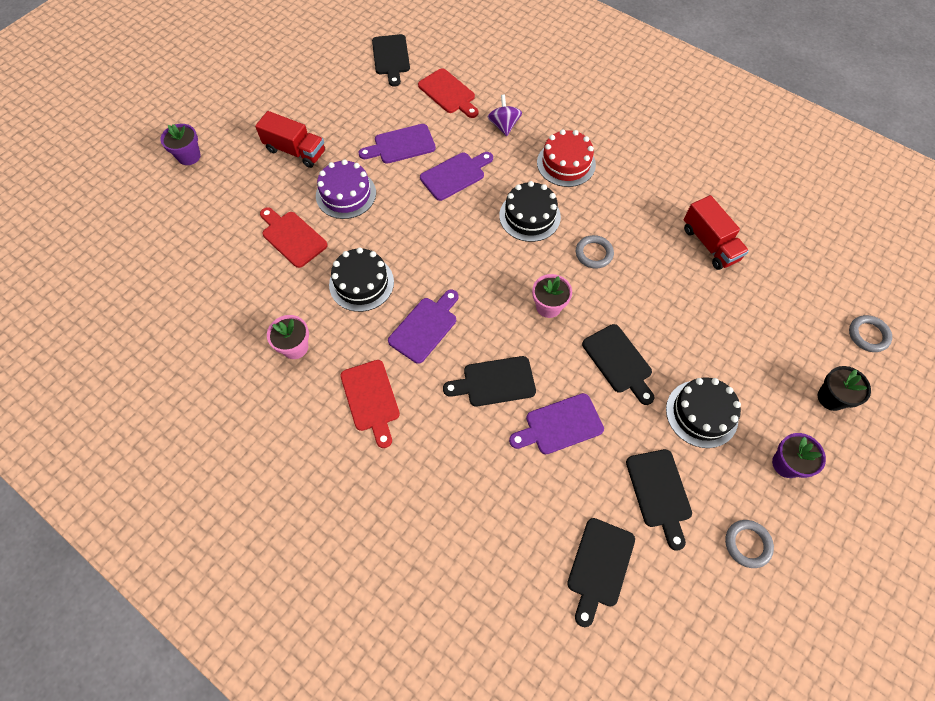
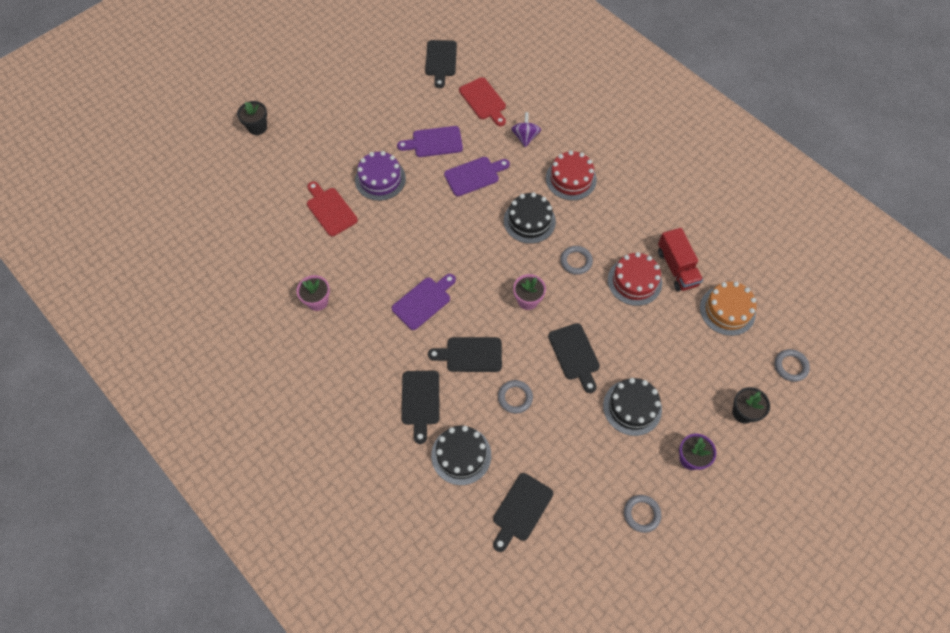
camera: 10 degrees right, 0 degrees up
purple flower pot [160,124,201,165] -> black flower pot [237,101,267,135]
red truck [255,111,325,168] -> none
black cake [329,247,394,312] -> black cake moved to [431,426,491,485]
red cutting board [340,360,400,448] -> none
purple cutting board [509,393,604,454] -> grey ring [498,380,533,414]
black cutting board [626,449,692,550] -> black cutting board moved to [402,371,439,444]
none -> red cake [608,252,662,306]
none -> orange cake [700,282,757,336]

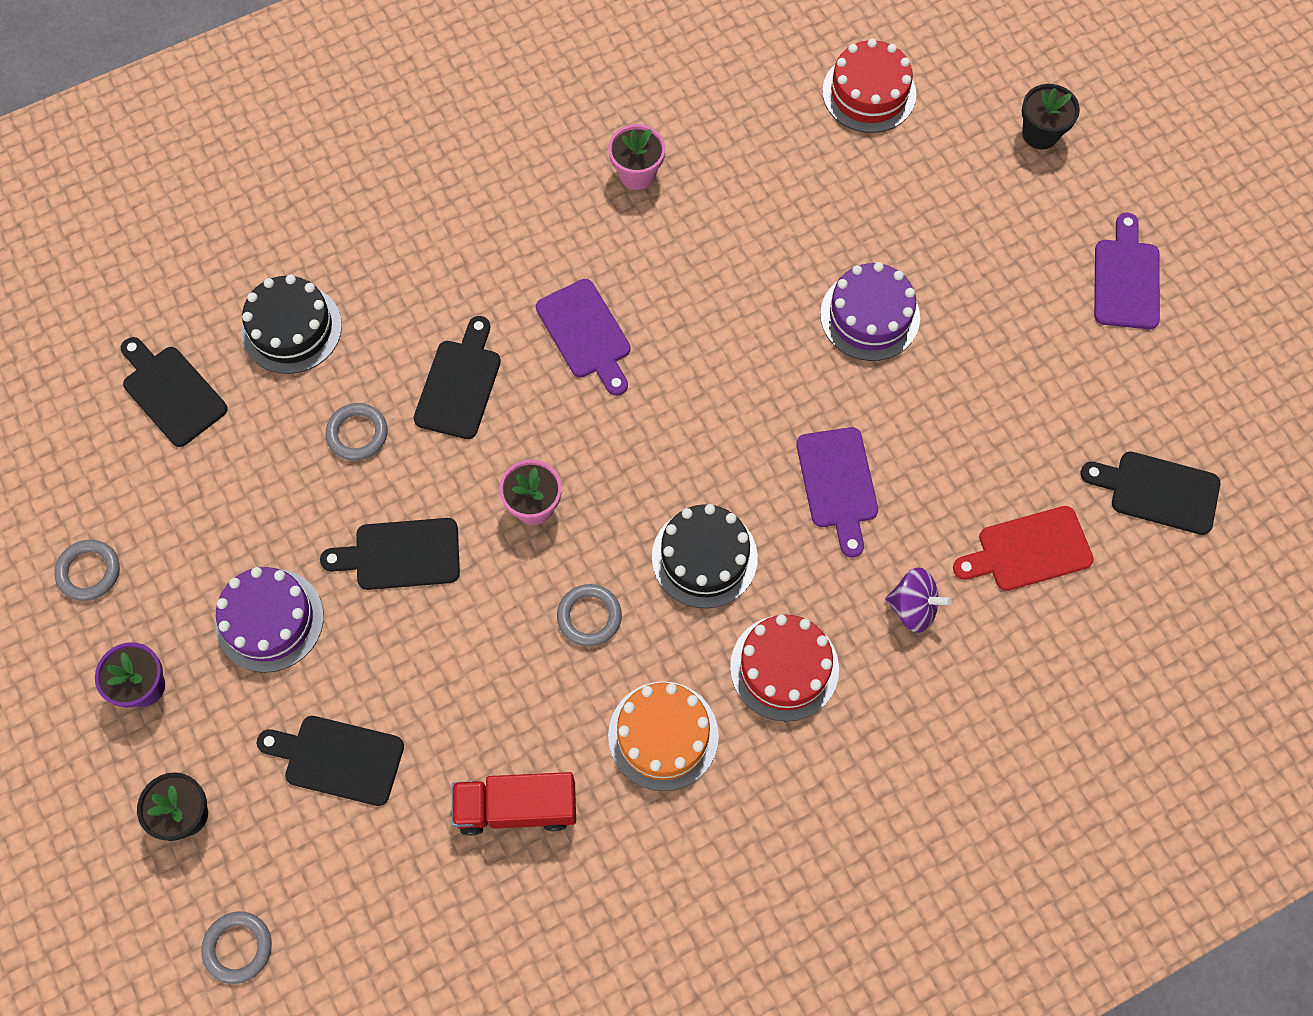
camera: 105 degrees right, 5 degrees up
red cutting board [307,181,358,236] -> none
purple cutting board [397,126,463,157] -> purple cutting board moved to [1094,213,1160,329]
black cutting board [402,371,439,444] -> black cutting board moved to [256,716,404,806]
black cake [603,378,662,436] -> purple cake [215,567,324,673]
red cake [608,252,662,306] -> red cake moved to [822,39,916,133]
orange cake [700,282,757,336] -> orange cake moved to [608,681,719,791]

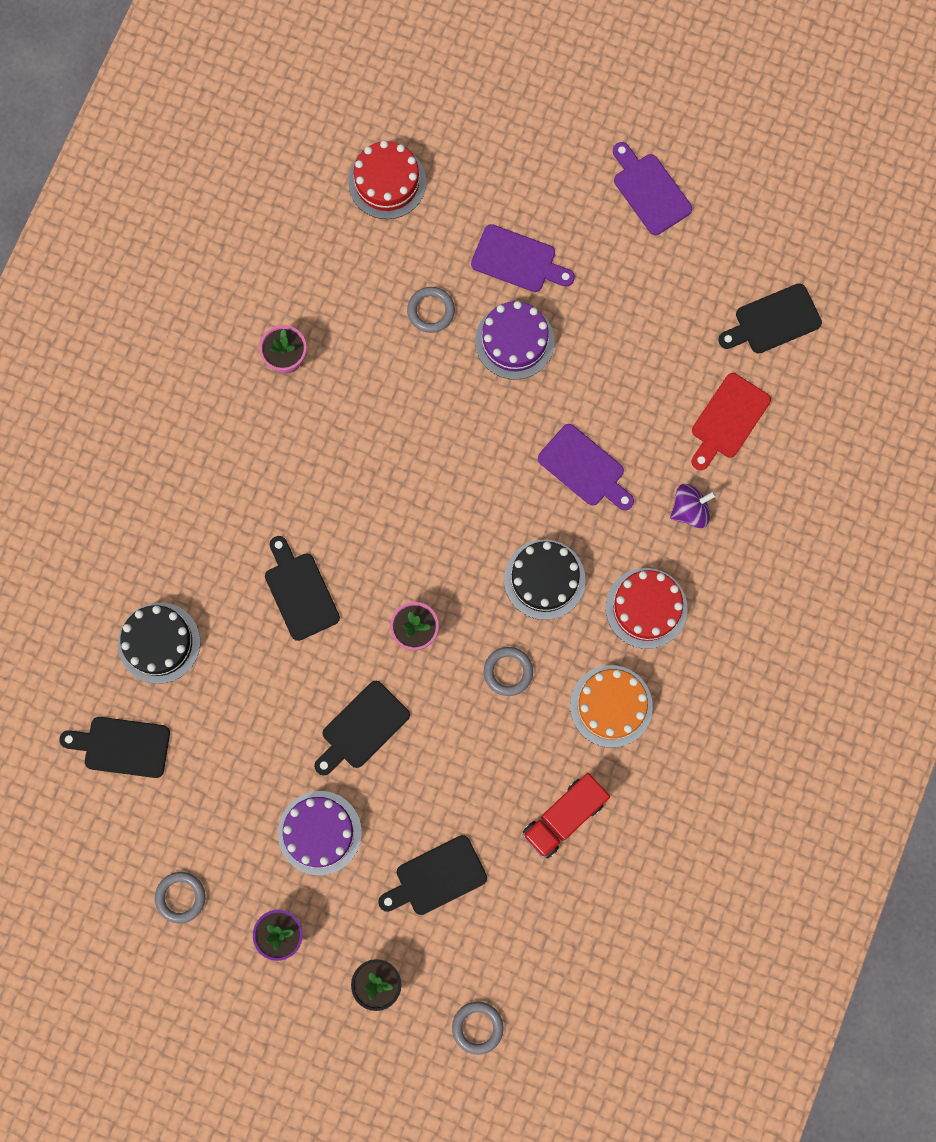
camera: 40 degrees left, 10 degrees up
grey ring [325,403,388,461] -> grey ring moved to [407,287,455,333]
purple cutting board [536,279,630,396] -> purple cutting board moved to [471,224,575,292]
black flower pot [1022,84,1080,149] -> none

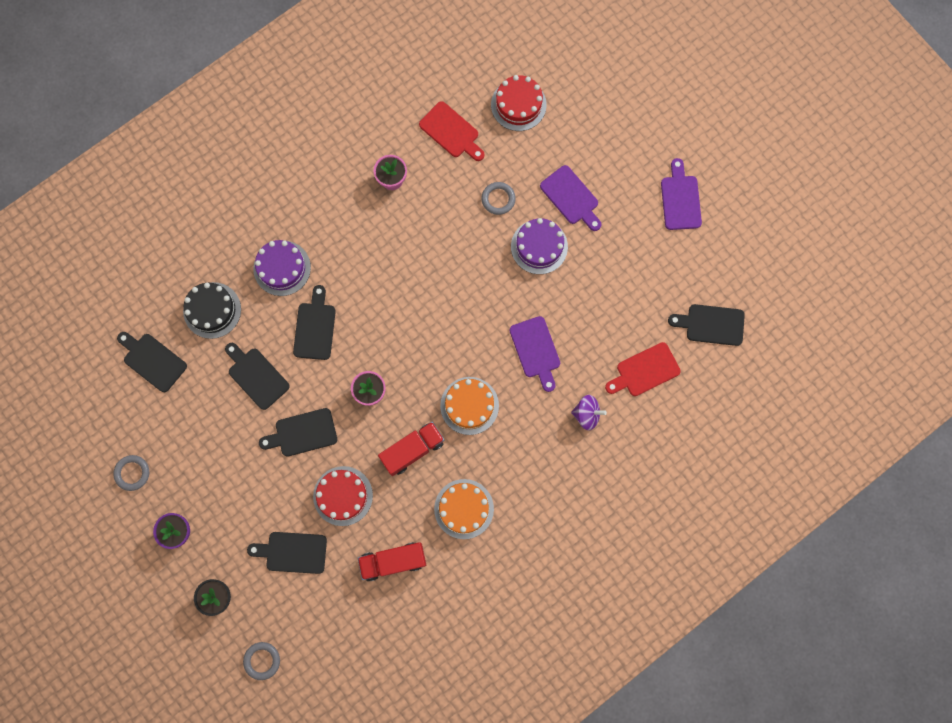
camera: 30 degrees right, 0 degrees up
purple cake [278,791,362,875] -> purple cake moved to [253,240,311,296]
grey ring [484,647,533,696] -> red truck [378,422,444,476]
black cake [504,540,586,620] -> orange cake [440,377,499,435]
red cake [606,568,688,649] -> red cake moved to [313,466,373,526]
none -> black cutting board [225,343,290,410]
none -> red cutting board [419,101,484,161]

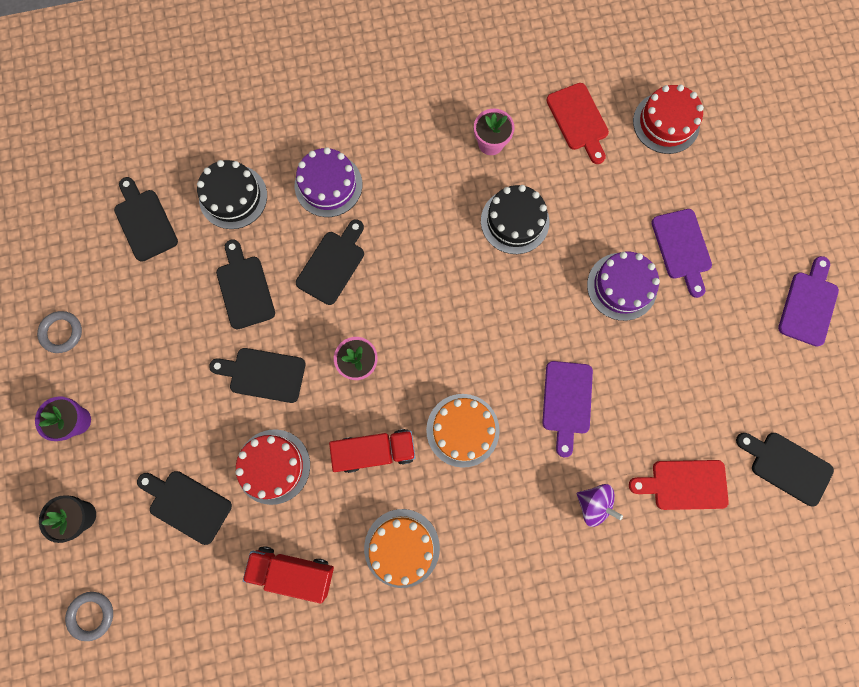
camera: 25 degrees right, 0 degrees up
grey ring [481,182,516,215] -> none
none -> black cake [481,185,549,254]

